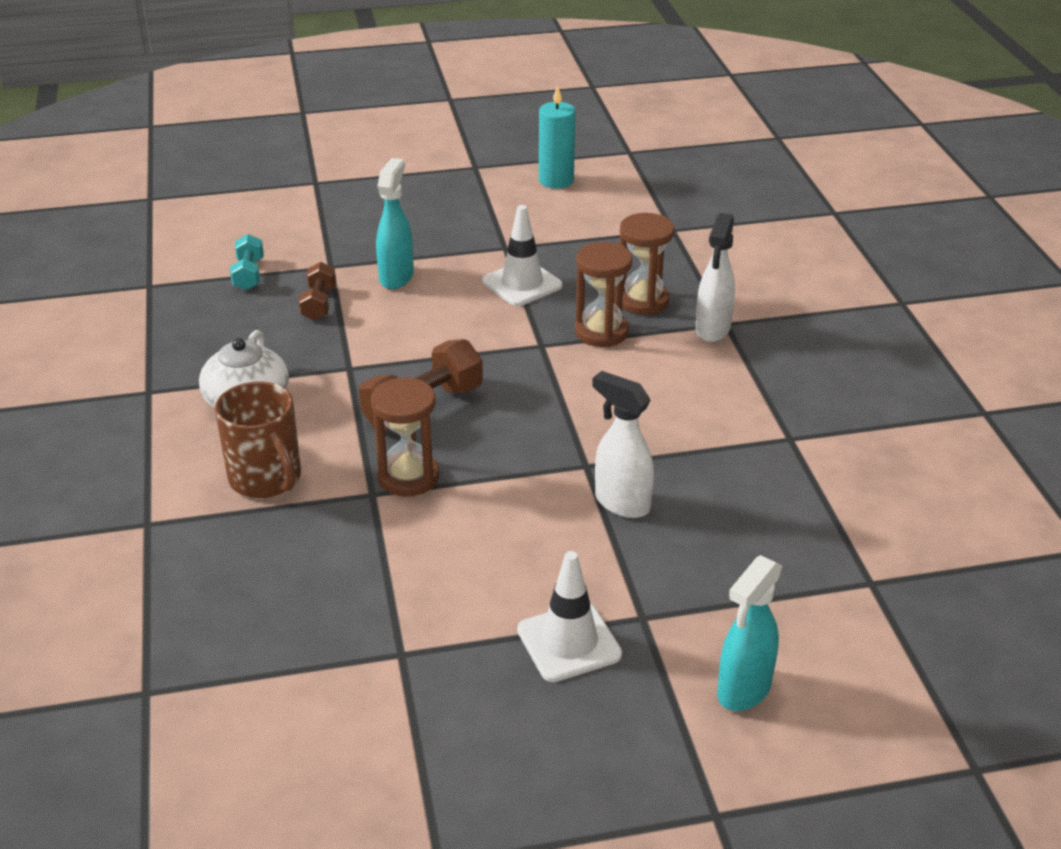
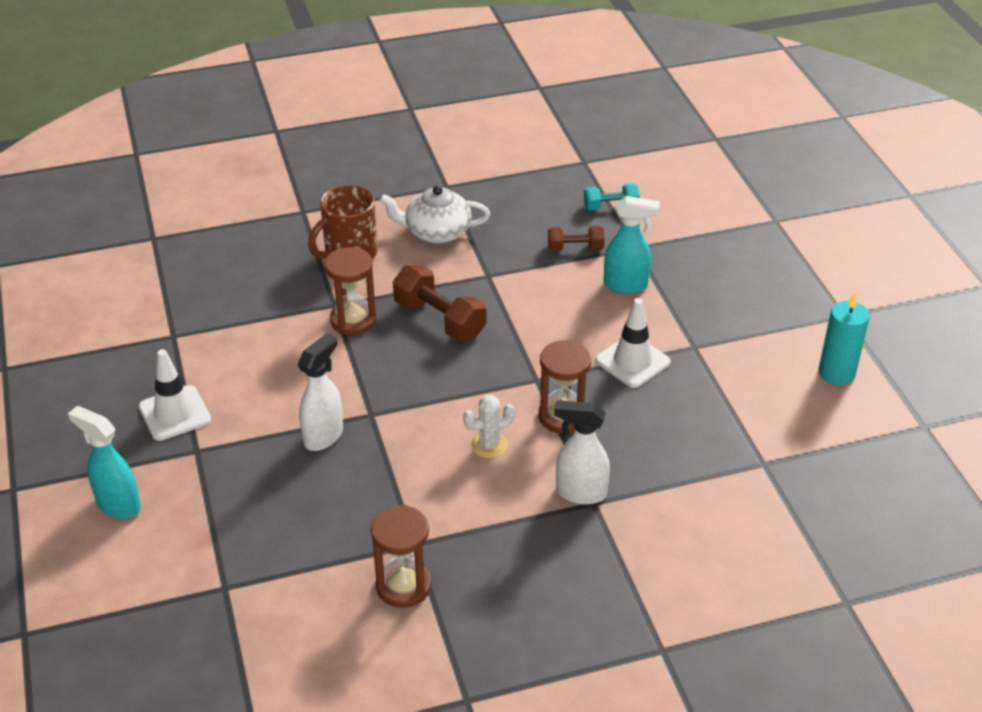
camera: 85 degrees right, 5 degrees up
brown hourglass [620,213,674,315] -> brown hourglass moved to [371,505,431,608]
none -> white cactus [463,395,515,458]

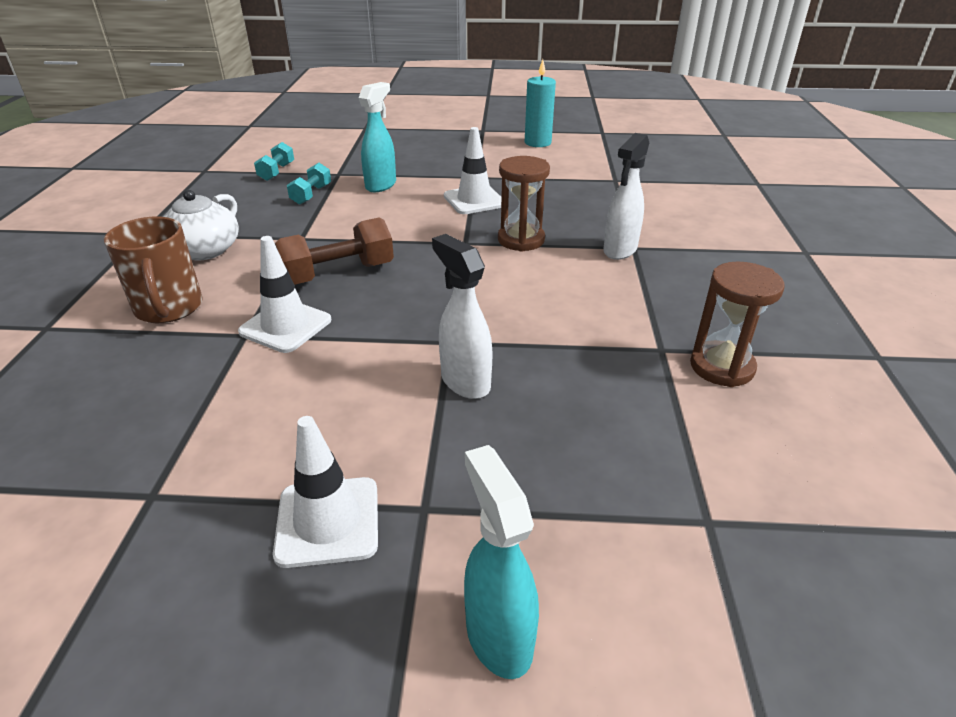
camera: 70 degrees left, 5 degrees down
turquoise spray bottle [68,406,141,519] -> turquoise spray bottle turned 105 degrees clockwise [464,445,539,679]
brown hourglass [324,247,376,335] -> white traffic cone [238,236,331,353]
white cactus [463,395,515,458] -> none
brown dumbbell [548,226,605,251] -> turquoise dumbbell [287,163,331,204]

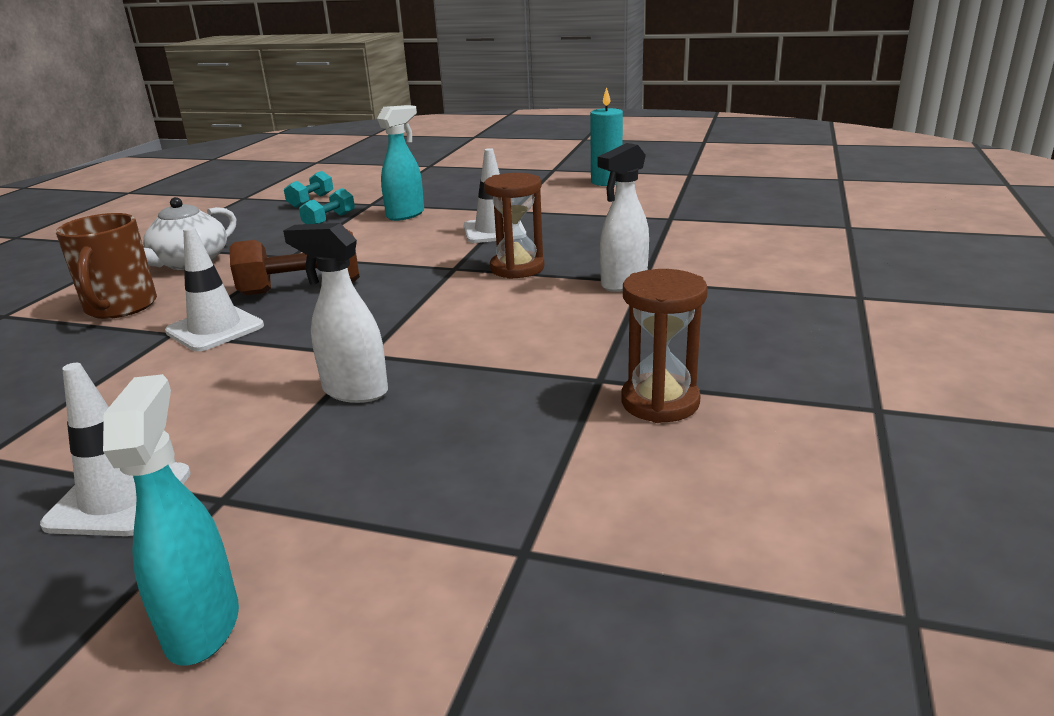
camera: 15 degrees right, 10 degrees down
white spray bottle [432,234,493,399] -> white spray bottle turned 45 degrees counterclockwise [283,223,388,403]

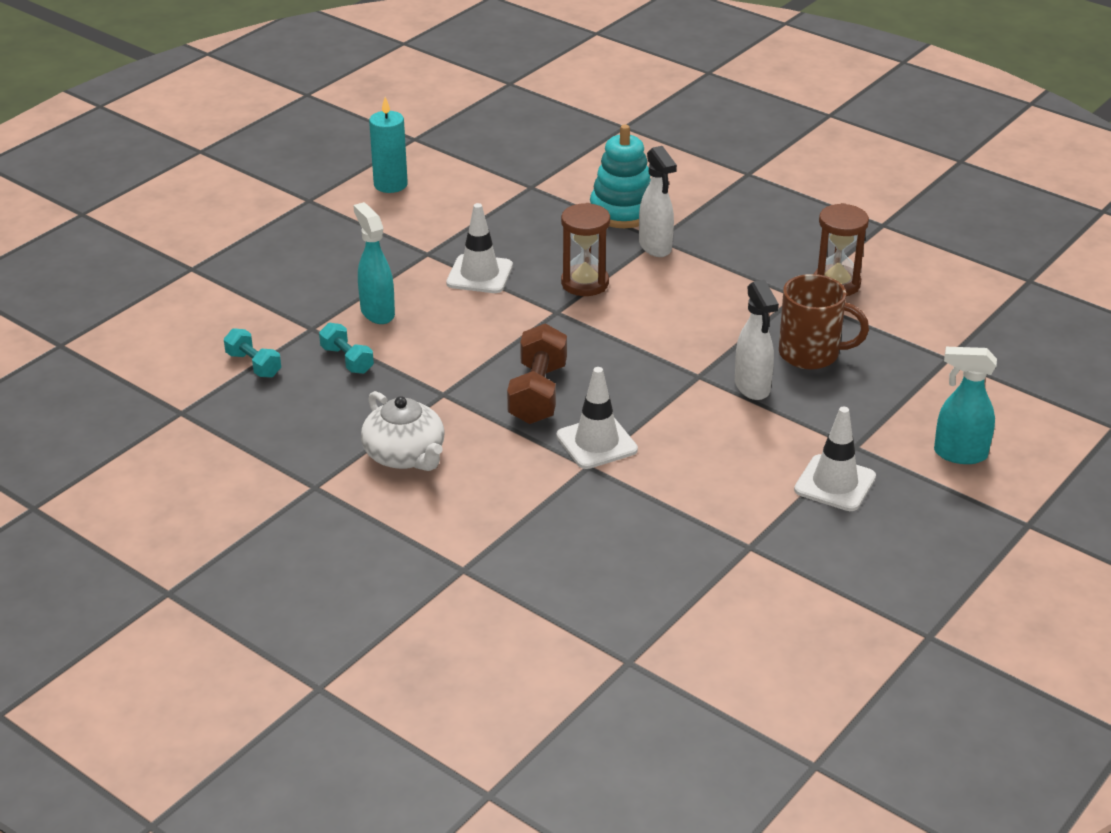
camera: 70 degrees left, 10 degrees up
brown mug [56,213,157,319] -> brown mug moved to [779,274,869,370]
white spray bottle [283,223,388,403] -> white spray bottle turned 60 degrees counterclockwise [735,280,779,400]
none -> turquoise stacking toy [590,124,651,228]

